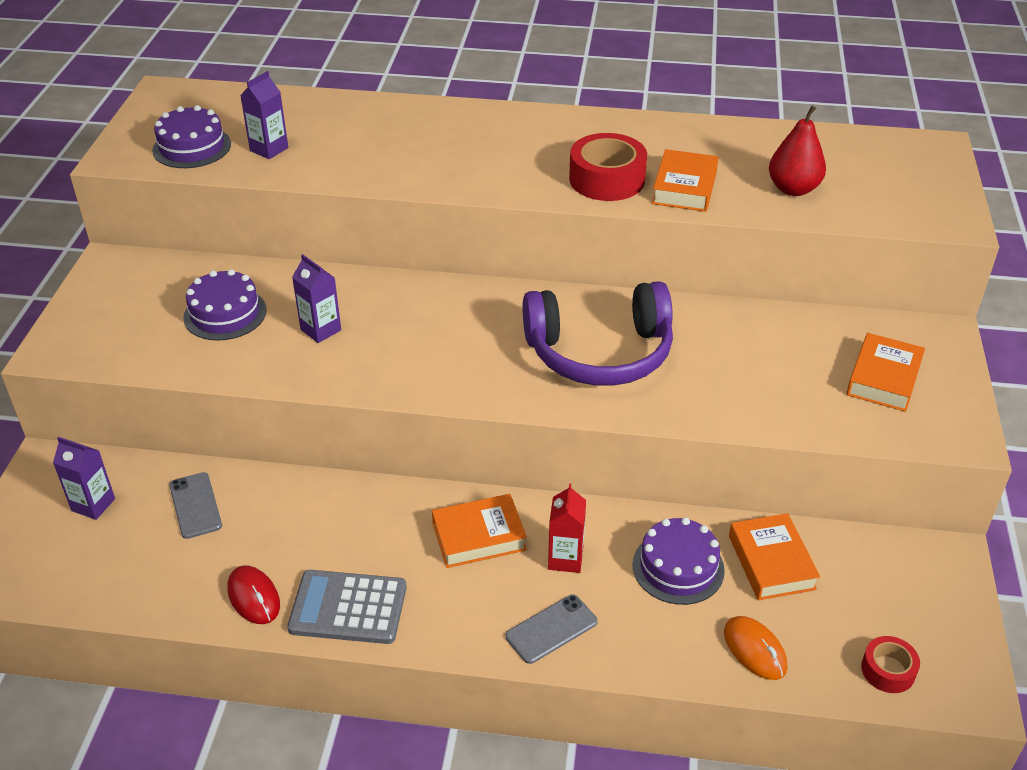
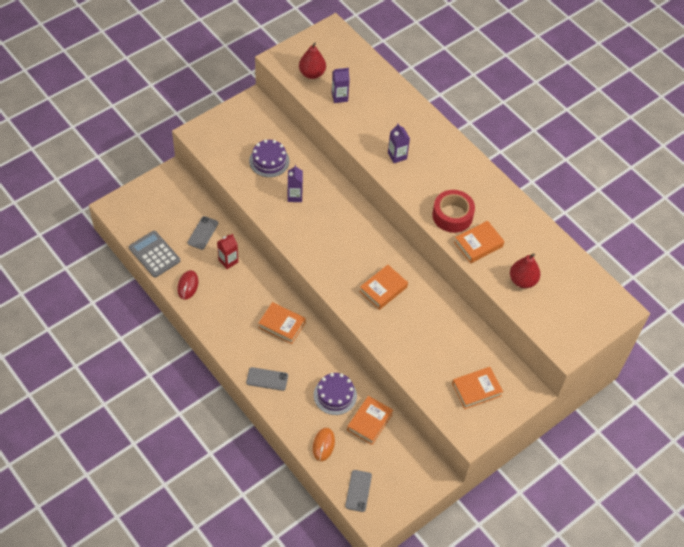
camera: 40 degrees right, 15 degrees up
purple carton [53,437,115,520] -> purple carton moved to [388,123,410,163]
purple cake [152,105,231,168] -> red pear [299,42,326,79]
grey calculator [287,570,407,644] -> grey calculator moved to [129,231,180,278]
purple headphones [523,281,673,386] -> orange book [360,265,408,310]
red carton [548,483,586,573] -> red carton moved to [217,234,238,269]
red tape [861,636,920,693] -> grey phone [345,470,372,512]

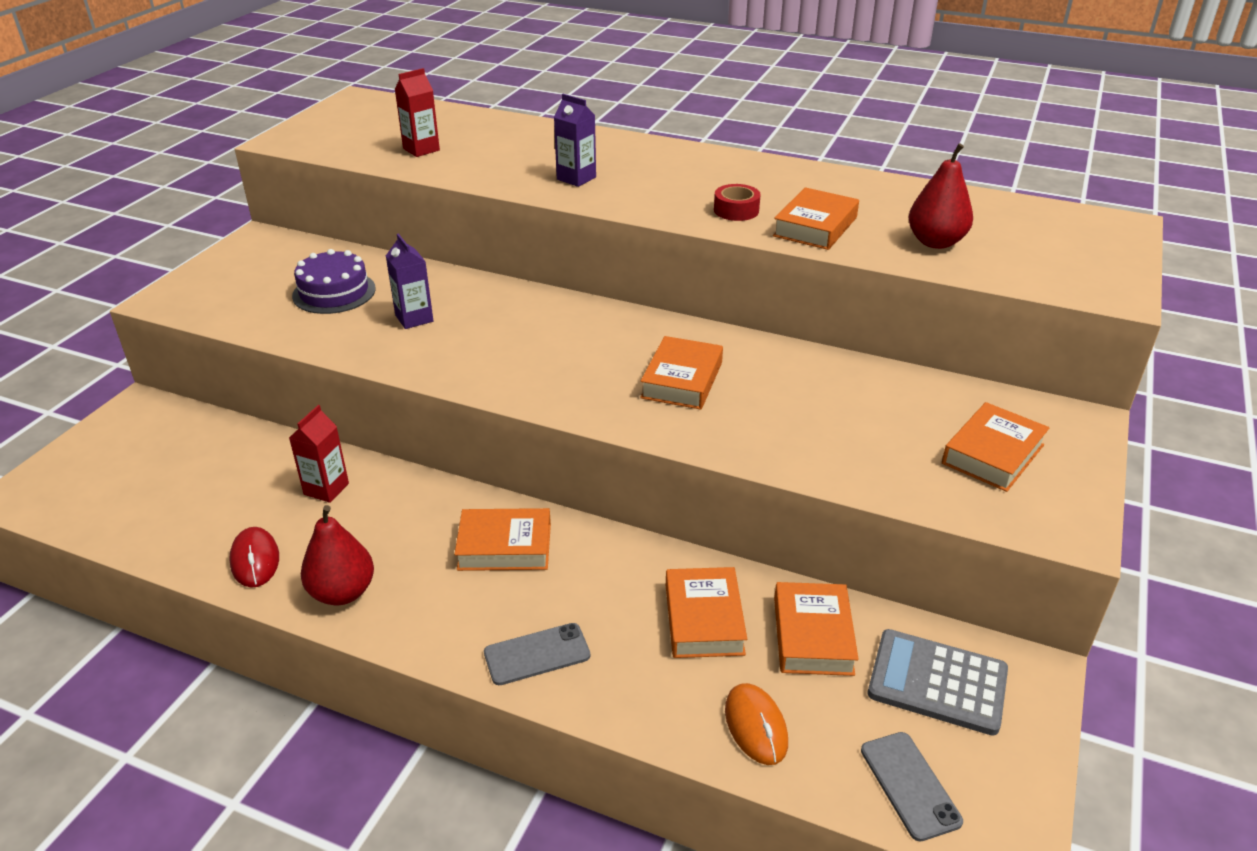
camera: 25 degrees left, 20 degrees down
grey calculator [129,231,180,278] -> grey calculator moved to [868,629,1008,735]
grey phone [188,216,219,250] -> none
red pear [299,42,326,79] -> red pear moved to [301,505,374,605]
purple cake [314,373,357,415] -> orange book [666,567,747,658]
purple carton [332,68,350,103] -> red carton [395,68,440,157]
red tape [432,190,475,233] -> red tape [714,184,761,221], size x0.56

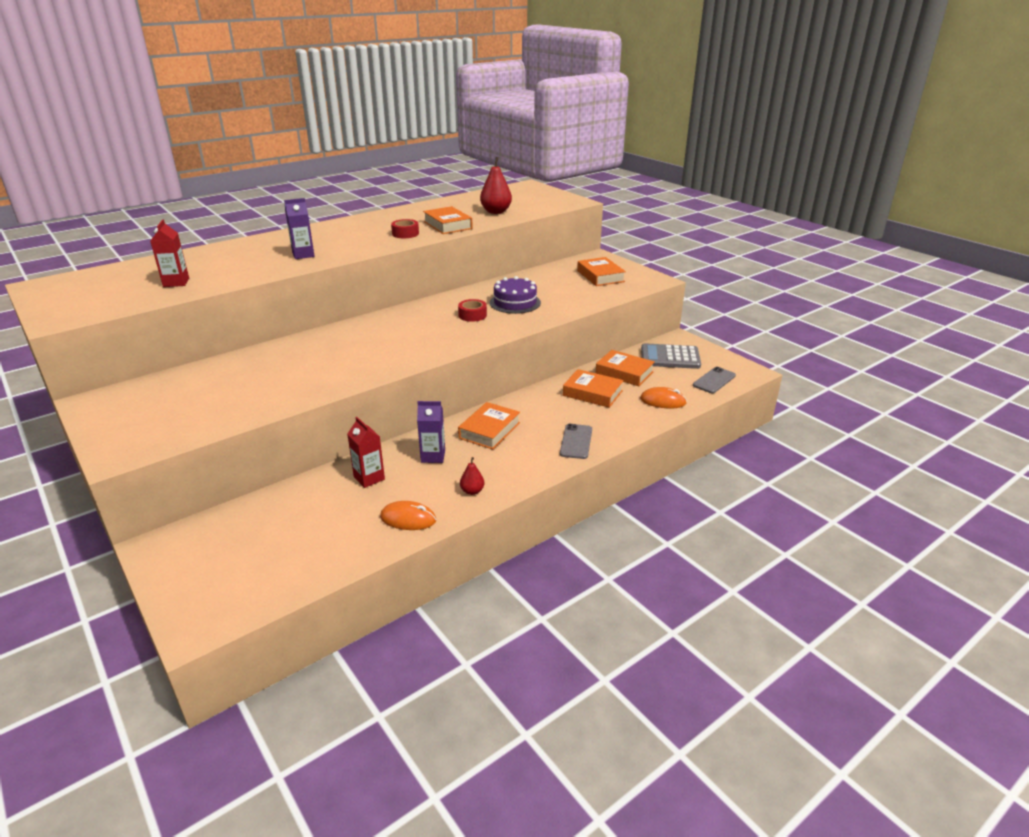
camera: 60 degrees left, 5 degrees down
red mouse [229,527,279,587] -> orange mouse [380,501,436,530]
purple cake [292,249,376,314] -> purple cake moved to [490,276,541,314]
red pear [301,505,374,605] -> red pear [460,457,484,495], size x0.54
purple carton [386,234,433,329] -> purple carton moved to [417,401,445,463]
orange book [640,336,723,410] -> red tape [458,299,487,322]
grey phone [861,732,963,841] -> grey phone turned 60 degrees counterclockwise [693,367,736,393]
grey calculator [868,629,1008,735] -> grey calculator turned 45 degrees clockwise [641,343,701,369]

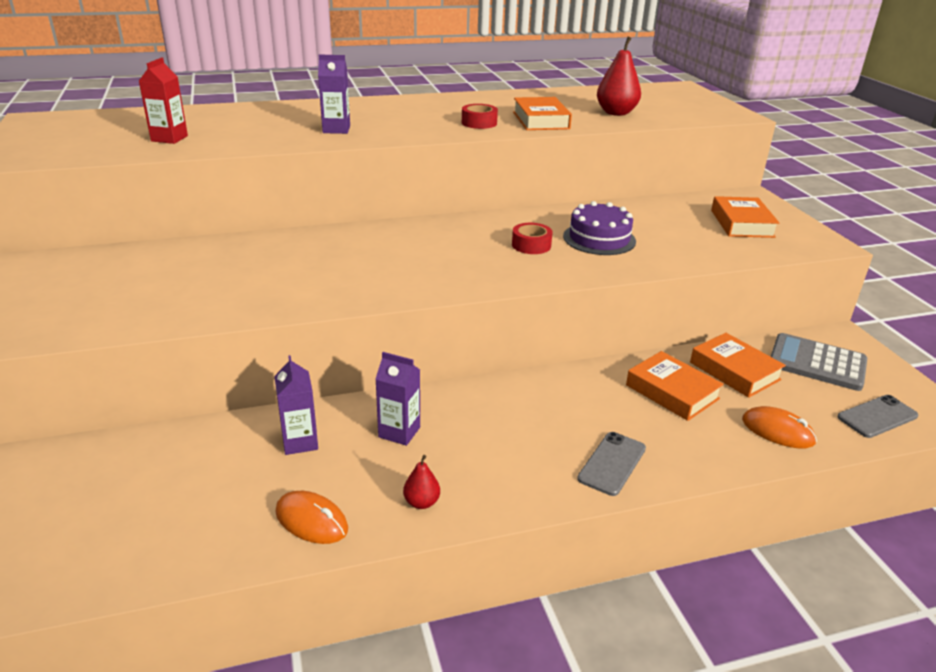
camera: 20 degrees right, 0 degrees up
red carton [347,417,385,488] -> purple carton [274,355,318,455]
orange book [458,402,520,450] -> none

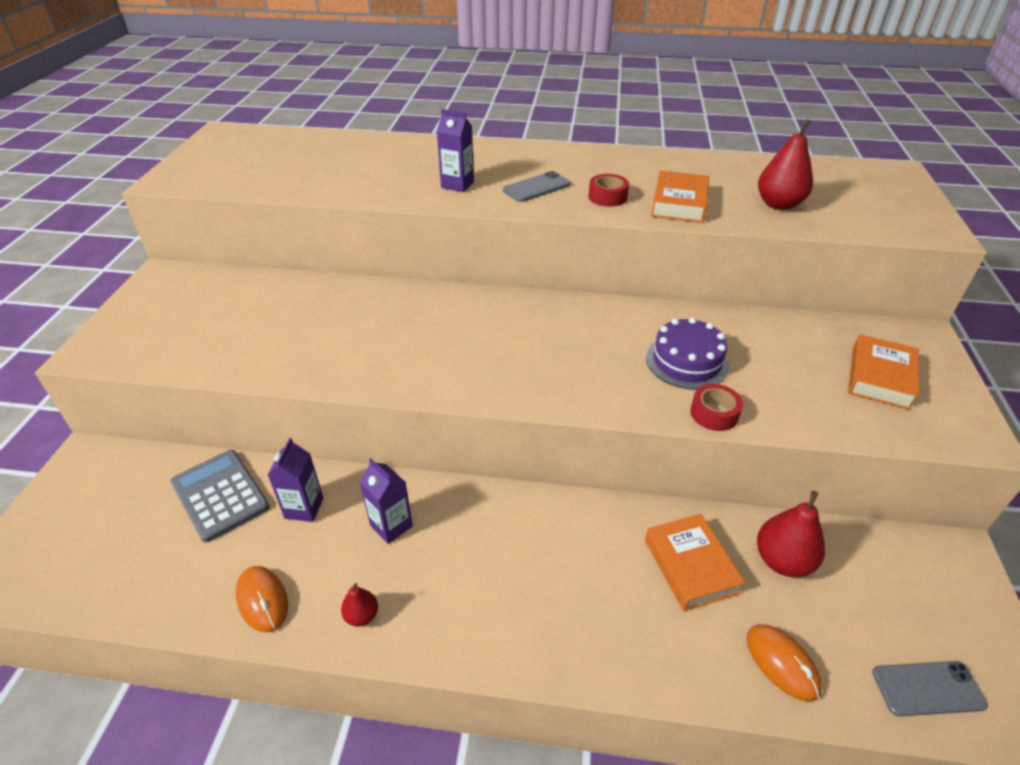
camera: 25 degrees right, 10 degrees up
red carton [139,57,188,144] -> none
red tape [512,223,553,254] -> red tape moved to [690,384,743,431]
grey phone [577,432,646,496] -> grey phone moved to [503,171,571,202]
orange book [690,333,786,398] -> red pear [757,491,825,577]
grey calculator [771,333,867,391] -> grey calculator moved to [170,450,270,543]

